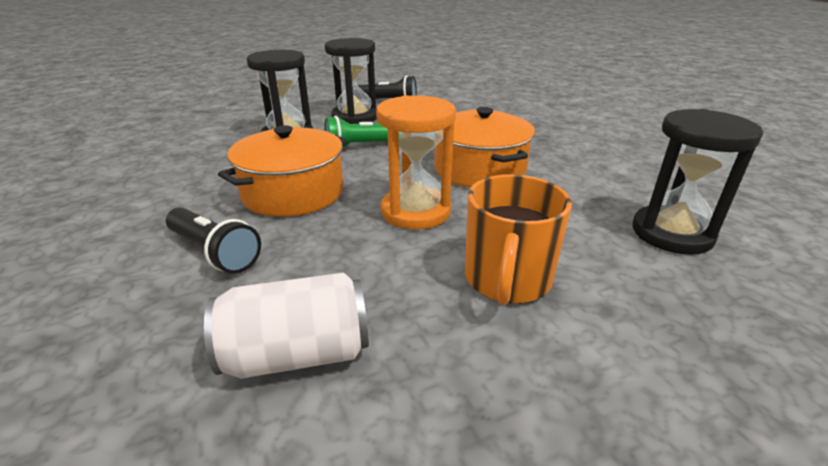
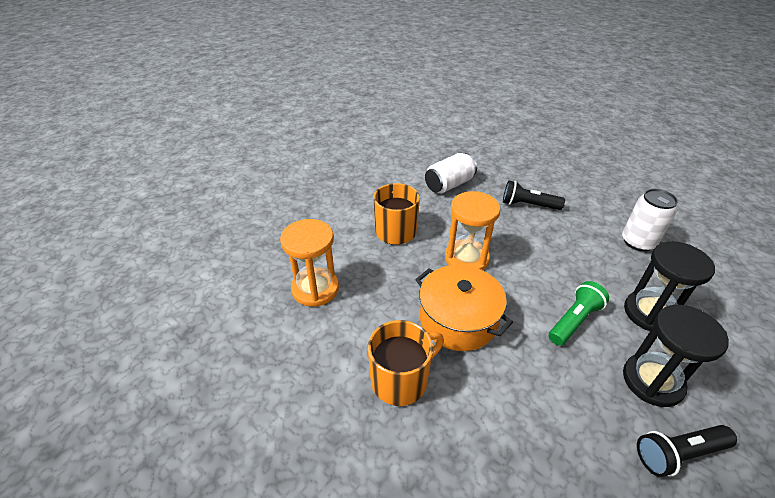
camera: 155 degrees right, 10 degrees up
orange pot [218,125,347,217] -> none
black hourglass [632,109,763,255] -> orange hourglass [280,219,339,307]
none -> orange mug [368,320,444,406]
none -> white can [622,189,678,251]

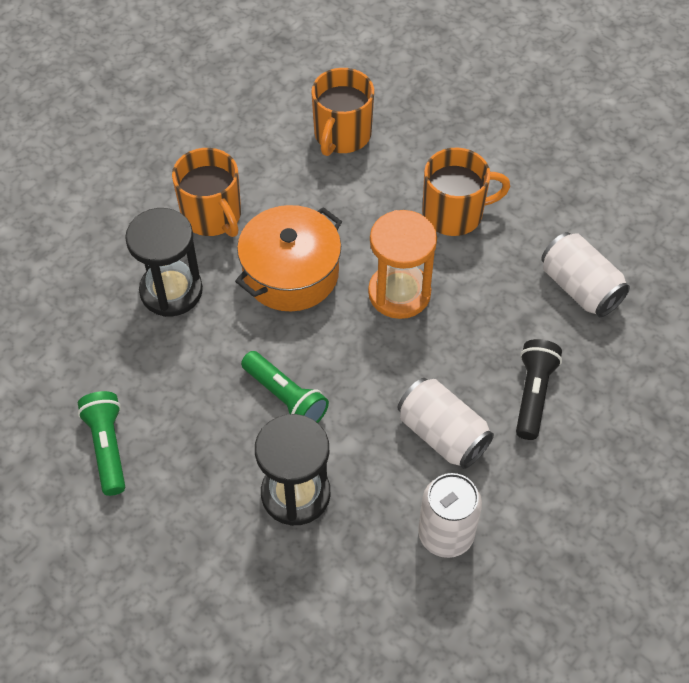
camera: 90 degrees right, 15 degrees up
orange hourglass [280,219,339,307] -> orange mug [311,68,374,156]
black hourglass [623,305,729,407] -> black hourglass moved to [125,208,203,317]
black flashlight [637,425,737,477] -> green flashlight [78,391,125,496]
none -> white can [397,378,494,469]

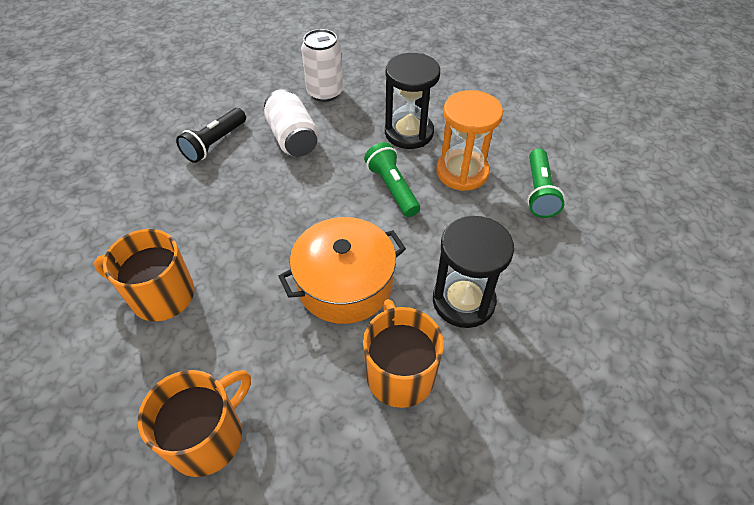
camera: 160 degrees left, 5 degrees down
orange hourglass [368,210,437,319] -> orange hourglass moved to [436,90,503,191]
white can [541,232,630,317] -> none

